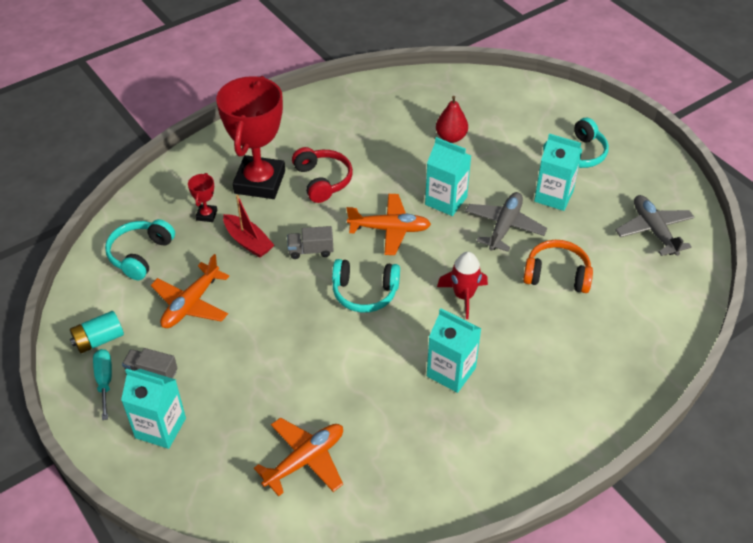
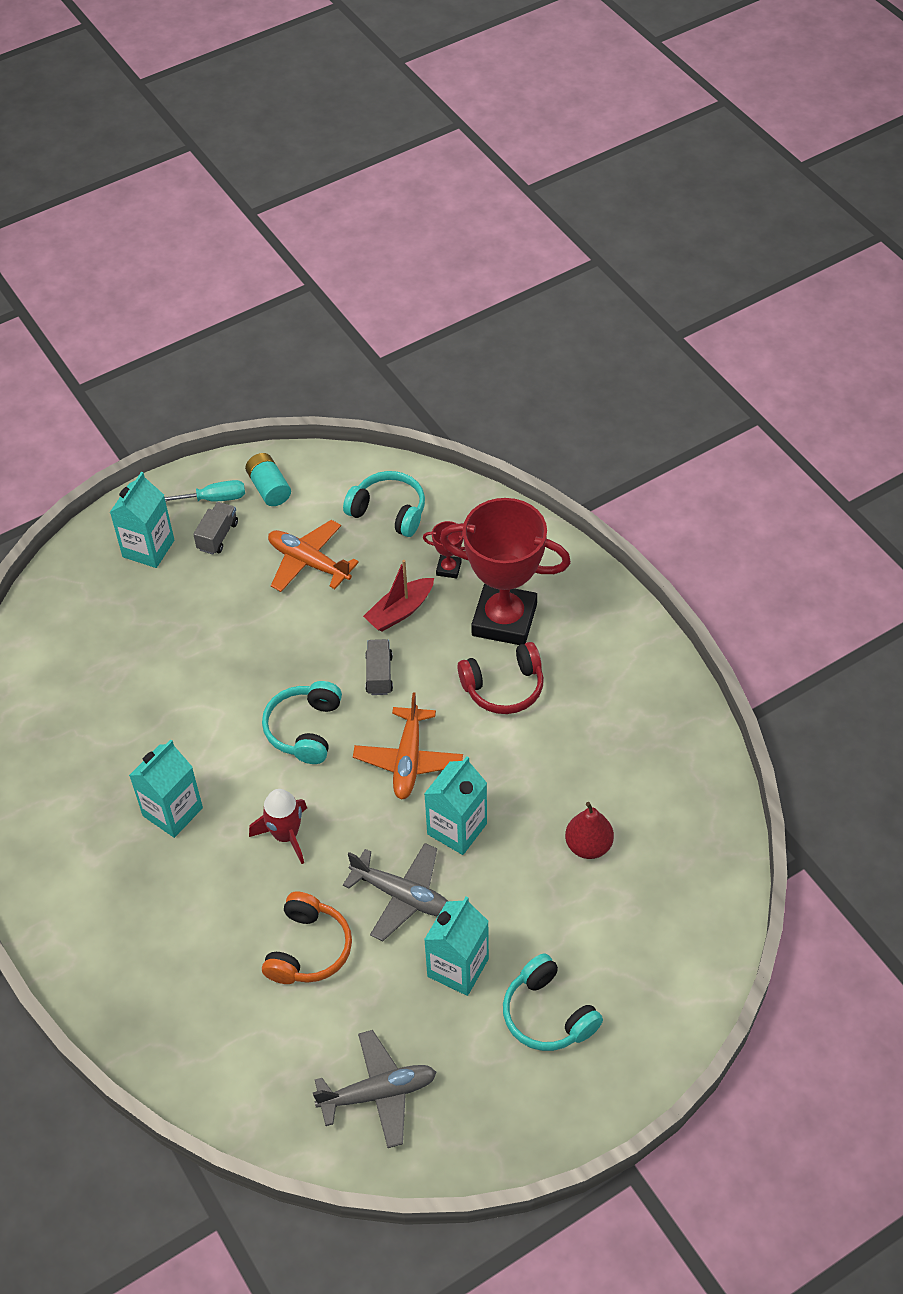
camera: 95 degrees right, 5 degrees up
orange plane [254,418,343,496] -> none

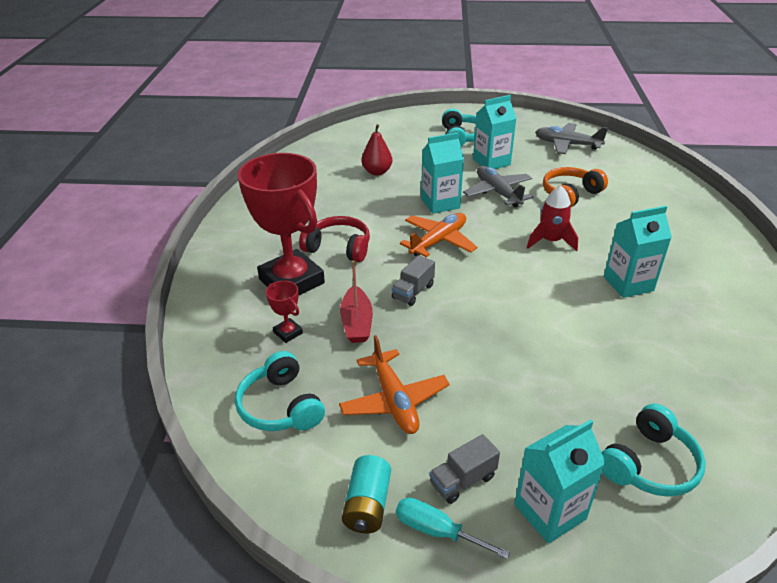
camera: 145 degrees left, 15 degrees down
turquoise headphones [262,681,342,764] -> turquoise headphones moved to [601,404,706,497]
red boat [363,560,434,632] -> red boat turned 90 degrees clockwise [340,261,373,343]

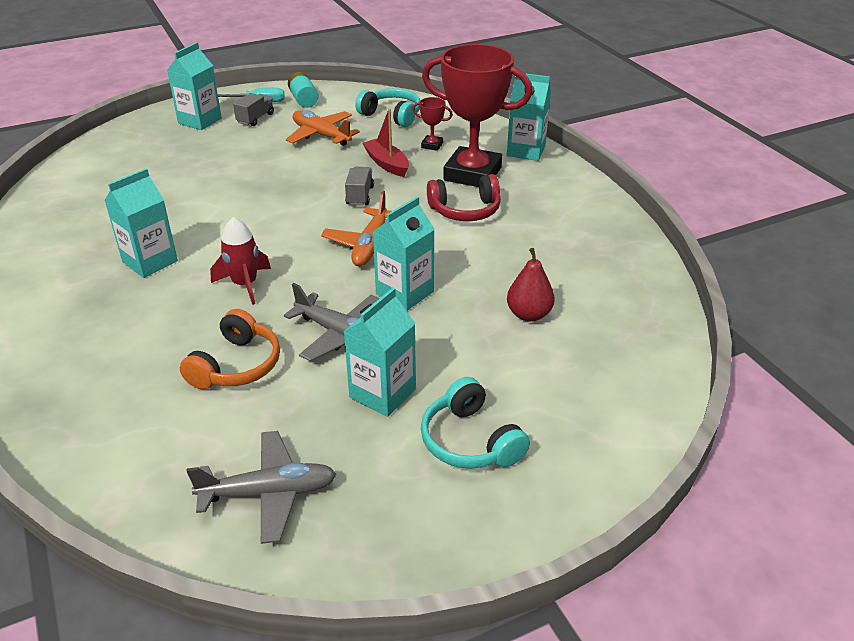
camera: 150 degrees right, 0 degrees up
turquoise headphones [601,404,706,497] -> none
none -> turquoise carton [507,73,551,161]

